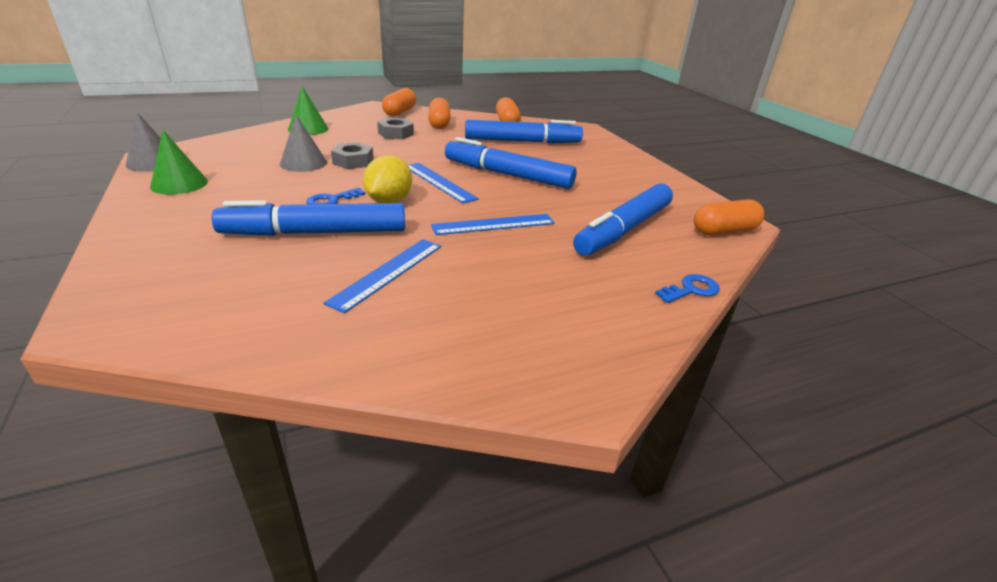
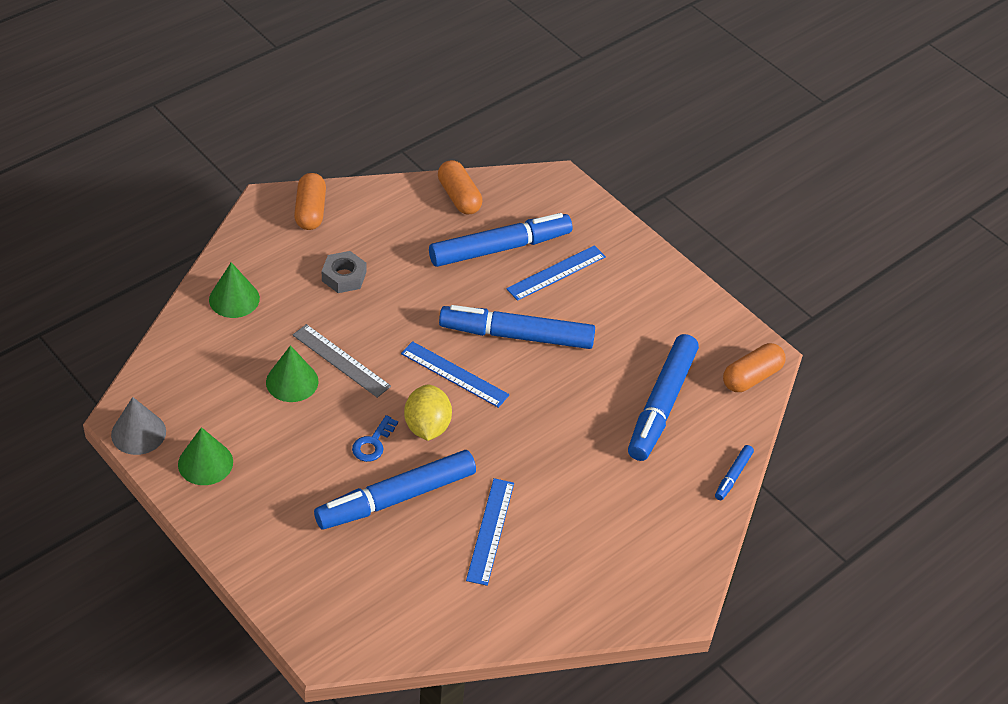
camera: 20 degrees left, 15 degrees up
grey cone [280,115,327,172] -> green cone [266,345,318,402]
grey nut [331,142,374,169] -> grey ruler [293,324,391,398]
orange capsule [428,98,450,129] -> none
blue ruler [431,214,555,235] -> blue ruler moved to [506,245,606,301]
blue key [655,274,720,303] -> blue marker [715,445,754,500]

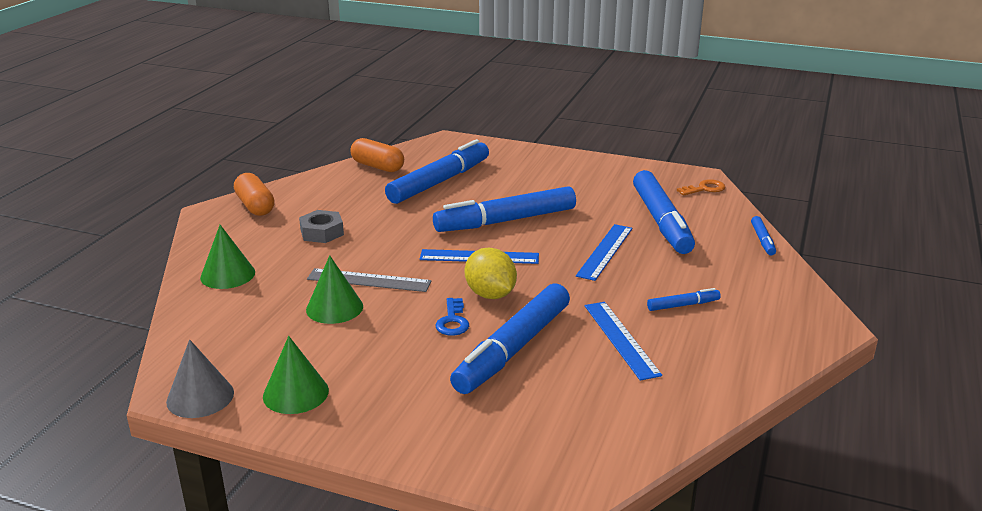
camera: 25 degrees left, 20 degrees down
blue ruler [506,245,606,301] -> blue ruler moved to [576,224,632,281]
orange capsule [723,343,785,392] -> orange key [677,179,725,196]
none -> blue marker [647,288,721,311]

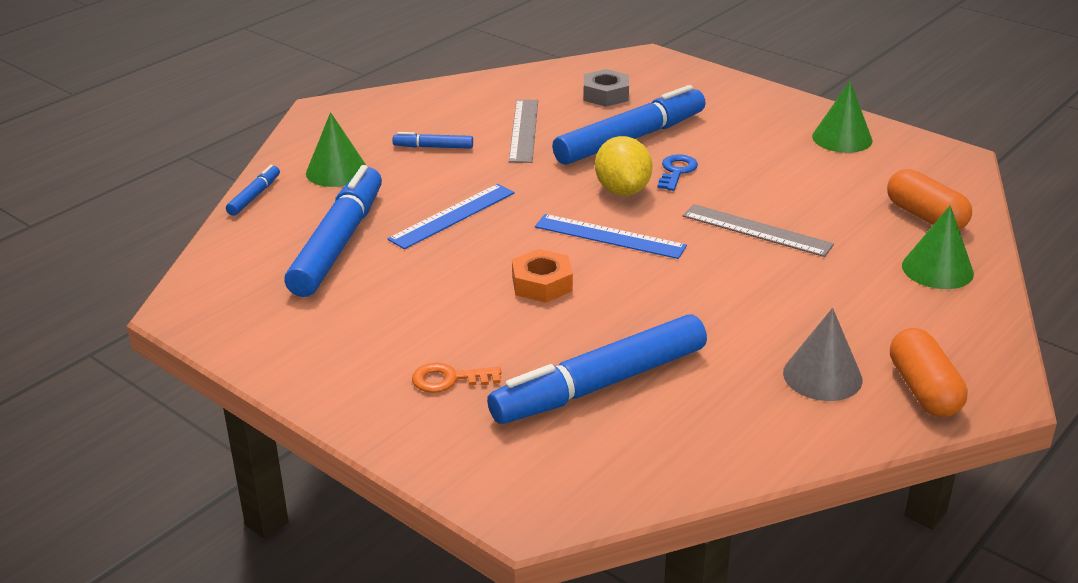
camera: 160 degrees left, 5 degrees up
grey cone [166,339,234,418] -> grey cone moved to [783,308,862,401]
grey nut [299,210,344,243] -> grey nut moved to [583,69,629,107]
green cone [306,255,363,324] -> green cone moved to [306,112,367,187]
orange capsule [351,138,404,172] -> orange capsule moved to [887,169,972,230]
blue marker [433,186,576,232] -> orange nut [512,249,573,303]
blue ruler [585,302,662,381] -> grey ruler [509,100,538,163]
orange key [677,179,725,196] -> orange key moved to [412,363,502,393]

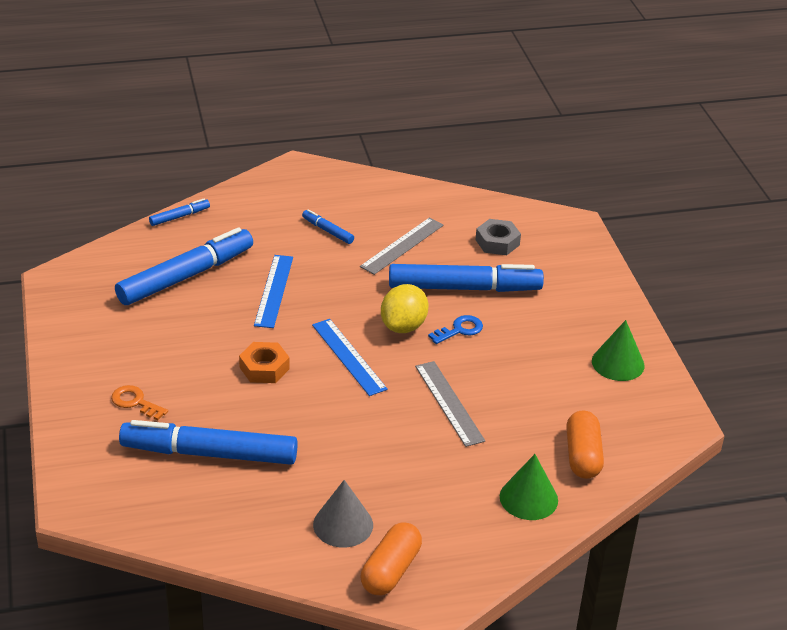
camera: 35 degrees right, 5 degrees up
green cone [306,112,367,187] -> none
blue ruler [388,184,515,249] -> blue ruler turned 75 degrees counterclockwise [254,255,293,328]

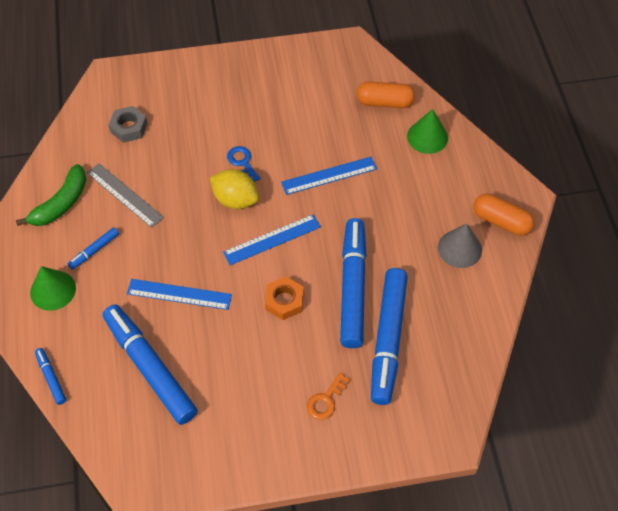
camera: 85 degrees left, 20 degrees up
blue marker [389,264,544,292] -> blue marker moved to [340,218,367,348]
grey ruler [415,361,485,447] -> blue ruler [281,157,377,195]
green cone [592,320,645,381] -> green cone moved to [30,266,76,311]
none -> green banana [16,164,86,226]

